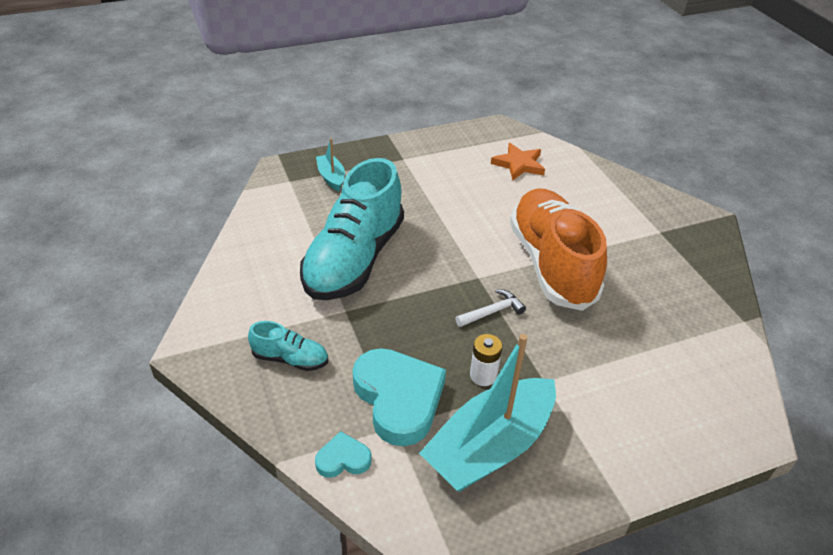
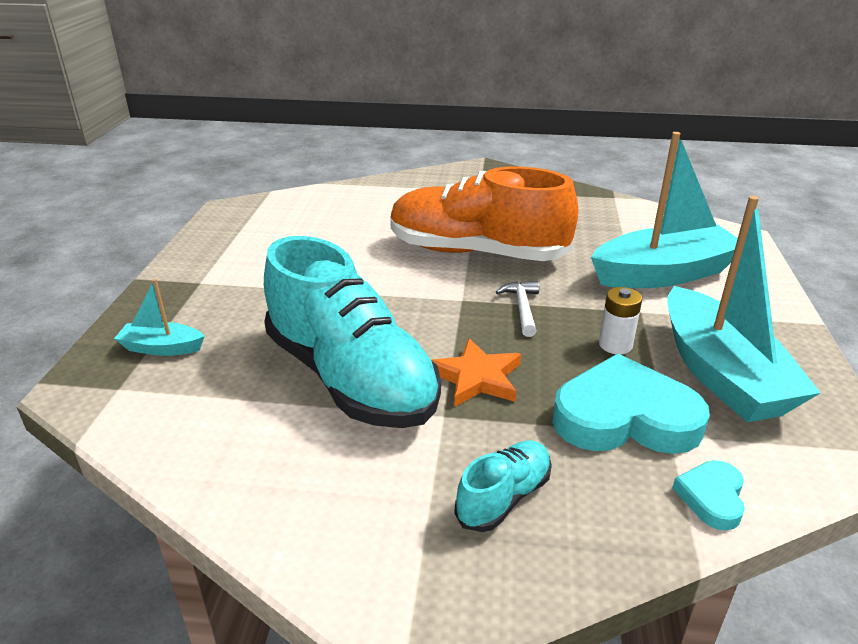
camera: 60 degrees left, 10 degrees down
orange star [491,143,545,180] -> orange star moved to [431,338,521,407]
none -> turquoise boat [591,132,738,288]

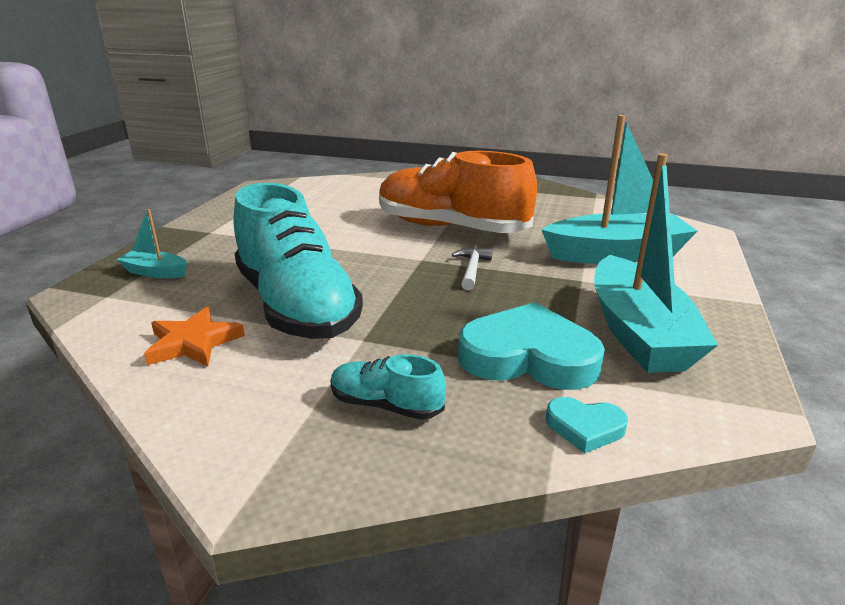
camera: 10 degrees right, 5 degrees down
orange star [431,338,521,407] -> orange star moved to [144,307,245,367]
turquoise shoe [455,441,552,532] -> turquoise shoe turned 120 degrees counterclockwise [330,354,446,420]
white battery [599,287,642,355] -> none
turquoise heart [672,460,745,530] -> turquoise heart turned 105 degrees counterclockwise [546,397,628,454]

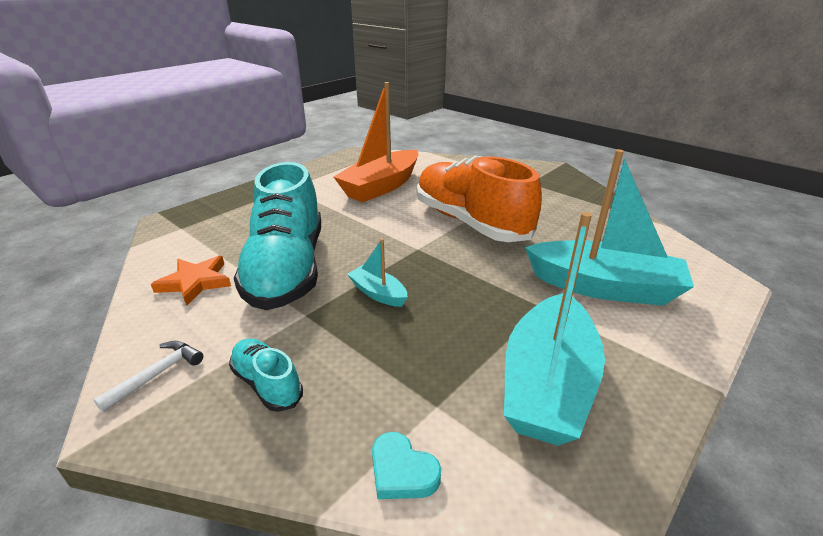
camera: 25 degrees right, 5 degrees up
turquoise boat [116,209,188,278] -> turquoise boat moved to [347,239,407,307]
white hammer [452,248,492,290] -> white hammer moved to [93,341,203,412]
turquoise heart [458,302,605,390] -> none
none -> orange boat [334,82,419,202]

